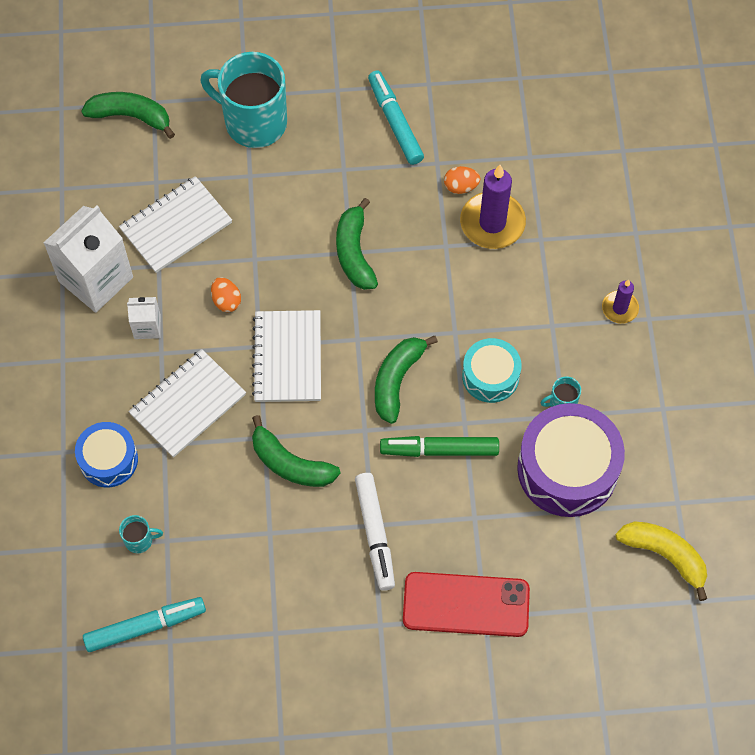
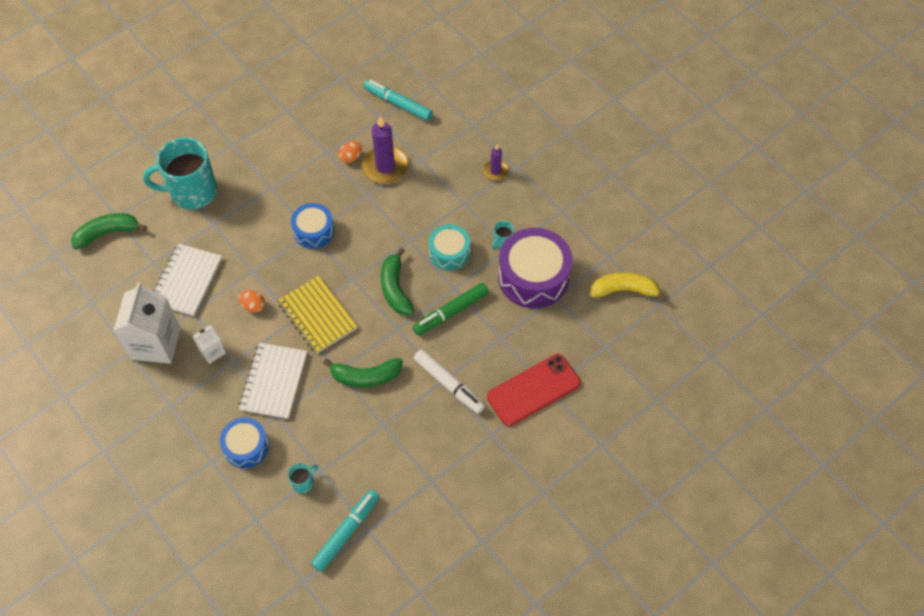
camera: 35 degrees left, 5 degrees down
white notebook [252,310,321,402] -> yellow notebook [277,276,357,354]
green banana [336,198,378,290] -> blue drum [291,203,334,249]
turquoise marker [368,71,424,165] -> turquoise marker moved to [364,79,433,121]

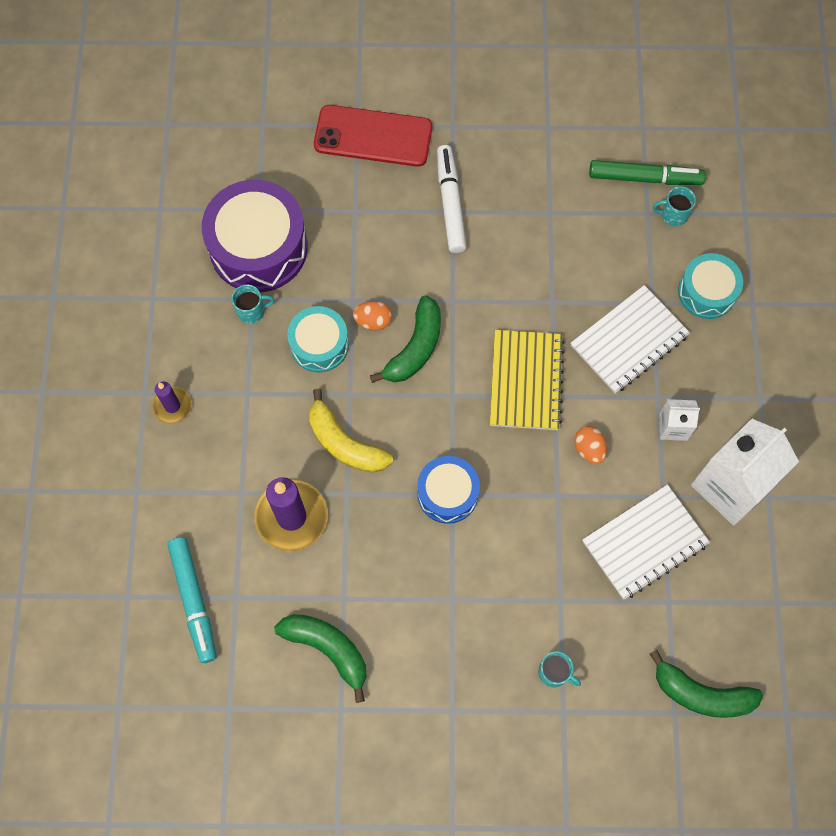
camera: 140 degrees left, 10 degrees up
turquoise mug [143,137,217,210] -> turquoise mug [538,651,581,688], size x0.41
blue drum [220,417,269,468] -> turquoise drum [678,253,743,319]
turquoise marker [311,490,380,572] -> none
green banana [323,358,403,387] -> green banana moved to [274,614,366,703]
orange egg [338,141,362,163] -> orange egg moved to [353,301,392,330]
green marker [413,283,489,335] -> green marker moved to [589,160,706,185]
yellow banana [590,272,667,301] -> yellow banana moved to [309,389,393,473]

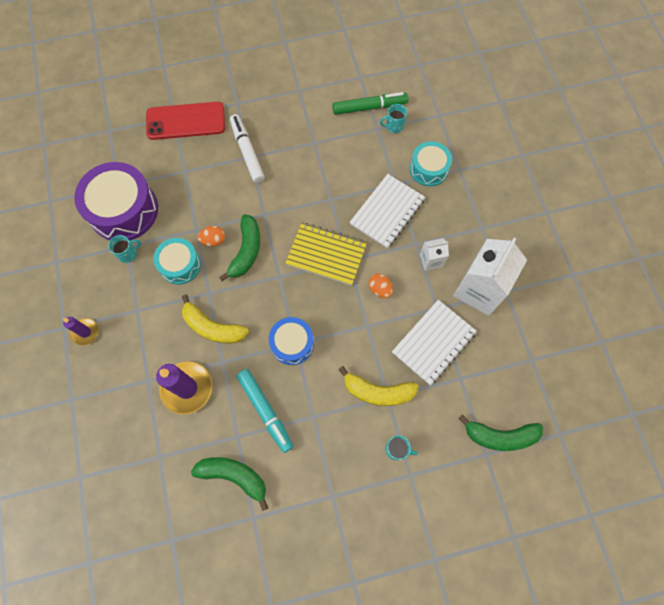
camera: 15 degrees left, 0 degrees up
turquoise marker [167,537,217,663] -> turquoise marker moved to [237,369,293,453]
yellow notebook [490,330,565,430] -> yellow notebook turned 60 degrees counterclockwise [285,223,367,286]
none -> yellow banana [339,366,419,406]

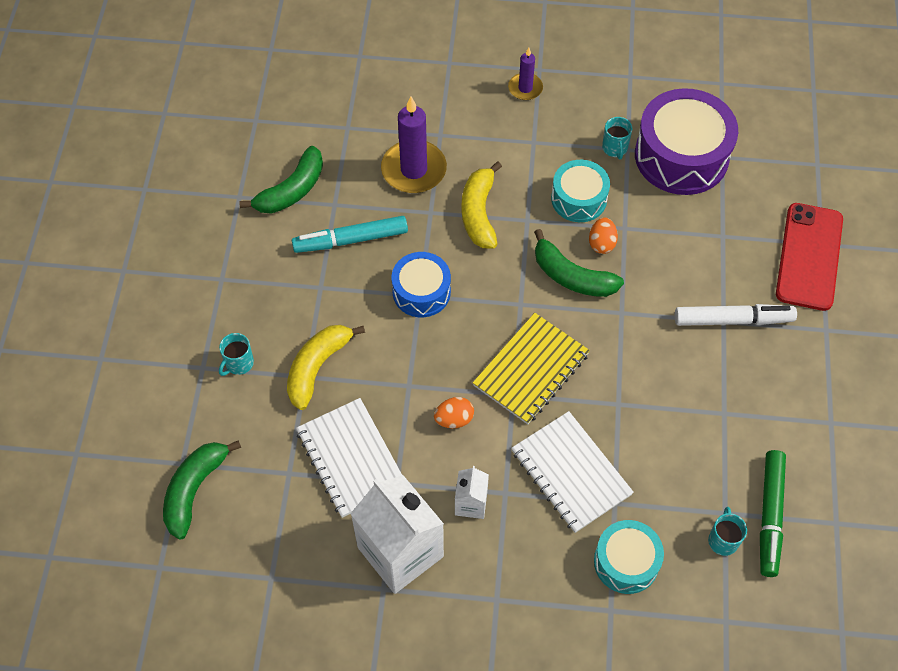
camera: 110 degrees right, 10 degrees down
yellow banana [182,294,249,344] -> yellow banana turned 45 degrees counterclockwise [461,162,502,248]

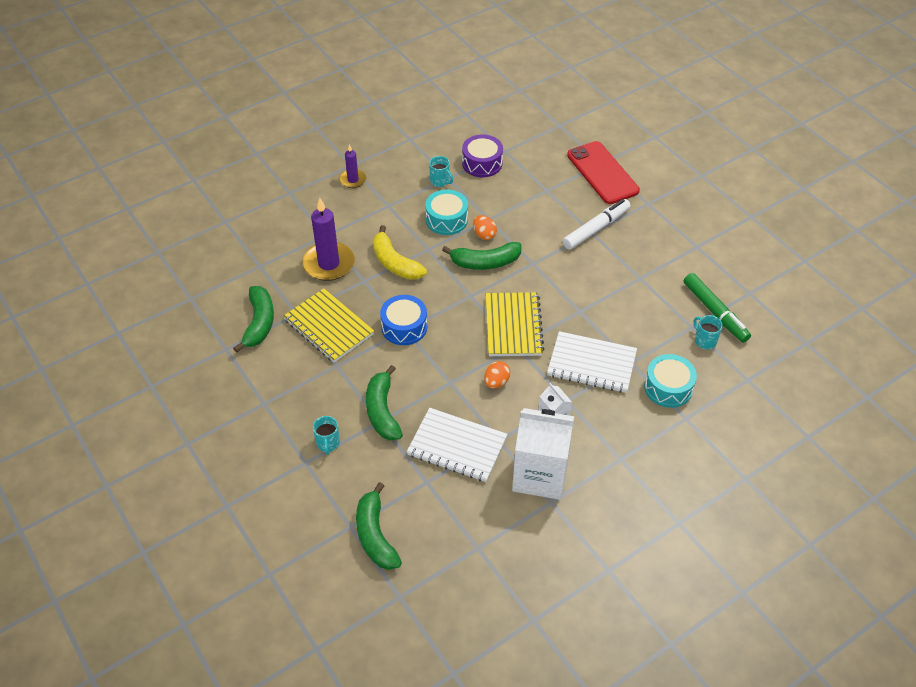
camera: 40 degrees left, 10 degrees down
yellow banana [287,325,365,410] -> green banana [366,365,403,440]
turquoise marker [292,216,408,253] -> yellow notebook [283,288,374,362]
purple drum [635,88,738,195] -> purple drum [462,134,503,177], size x0.58

